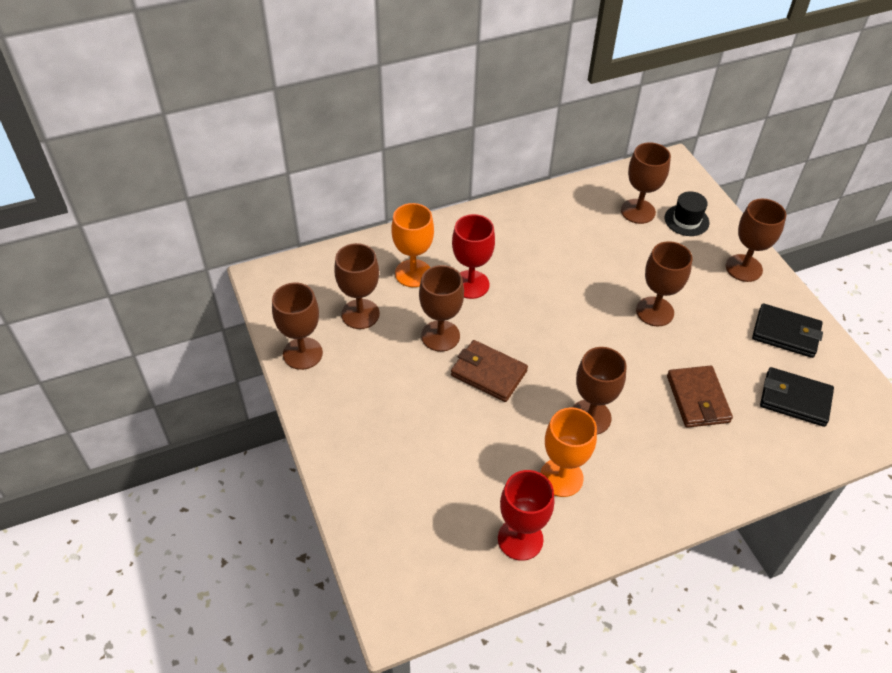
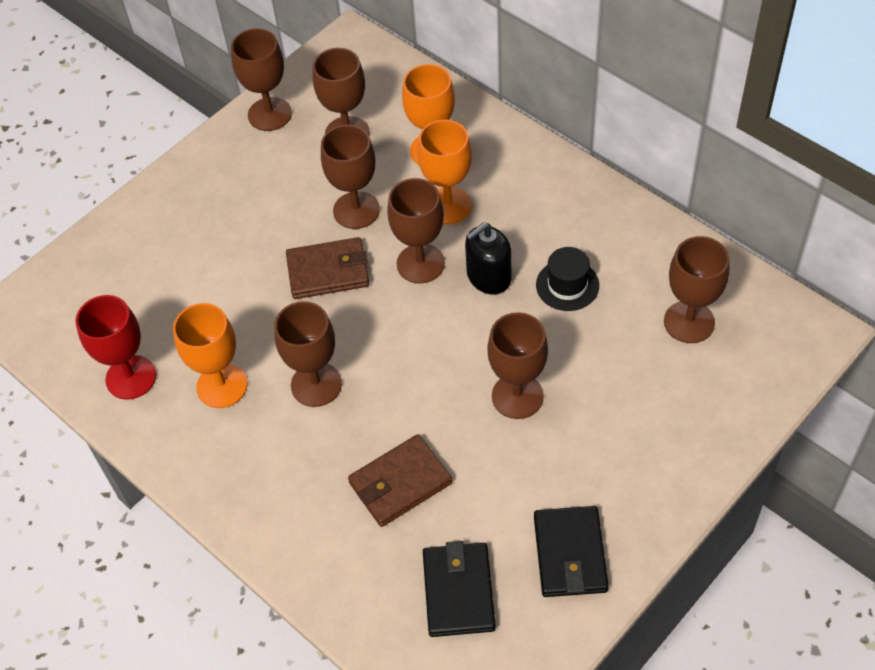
camera: 70 degrees right, 5 degrees up
brown wallet [451,340,528,402] -> brown wallet turned 75 degrees clockwise [286,237,369,299]
red goblet [452,214,495,299] -> orange goblet [417,120,472,224]
black hat [665,191,709,236] -> black hat moved to [536,247,599,311]
brown goblet [726,199,786,282] -> brown goblet moved to [387,178,445,283]
none -> black soap dispenser [465,222,511,295]

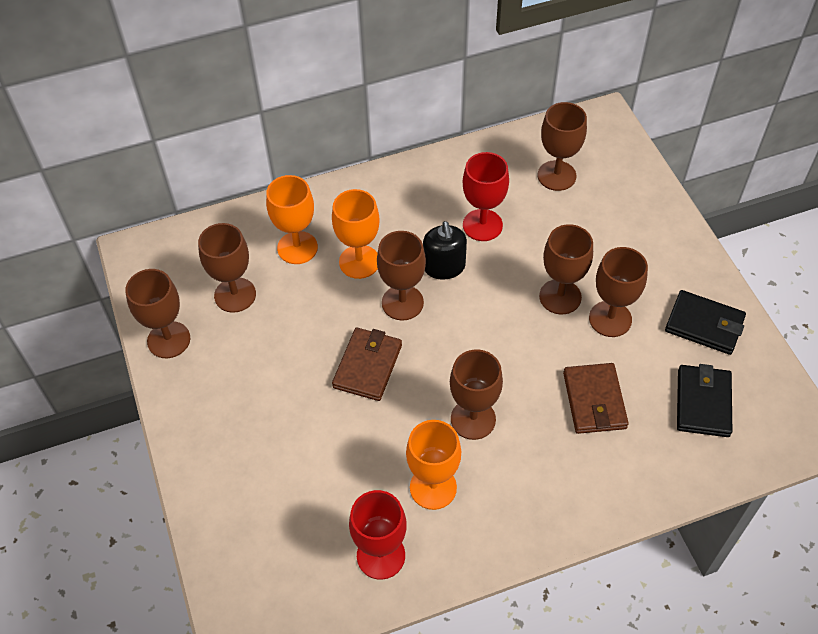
camera: 65 degrees left, 0 degrees up
brown goblet [321,125,380,229] -> brown goblet moved to [589,247,648,337]
black wallet [423,541,496,637] -> black wallet turned 75 degrees clockwise [677,364,732,437]
black hat [536,247,599,311] -> red goblet [463,152,509,241]

